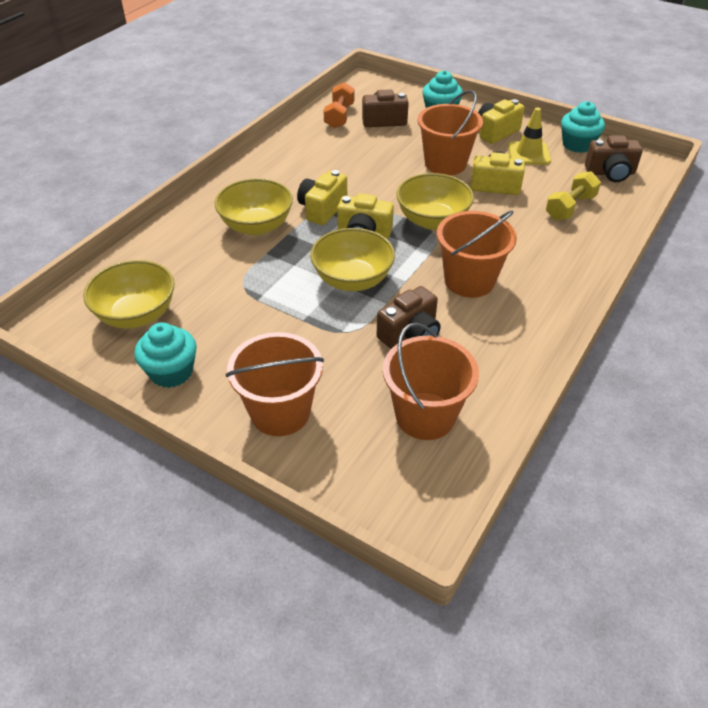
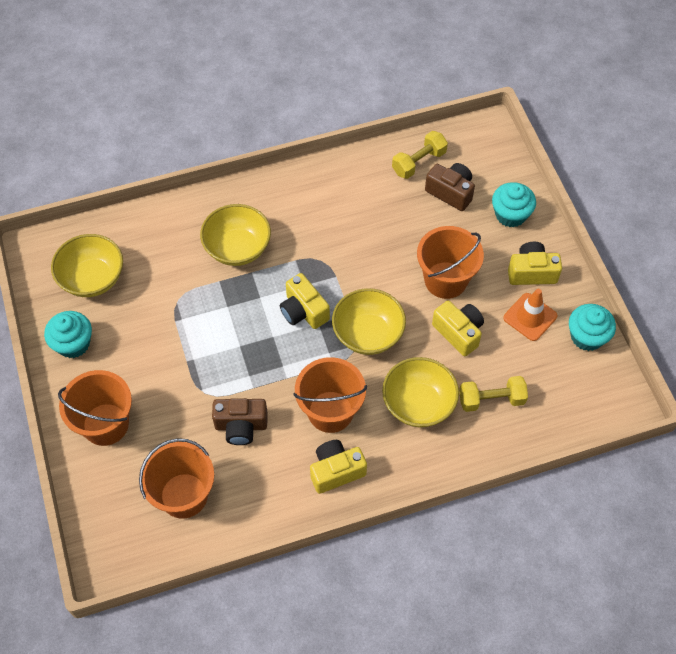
camera: 40 degrees right, 15 degrees up
yellow camera [297,170,347,225] -> yellow camera moved to [310,440,367,494]
yellow bowl [310,228,395,291] -> yellow bowl moved to [382,357,459,427]
orange dumbbell [324,82,355,129] -> yellow dumbbell [392,131,448,179]
yellow traffic cone [508,108,551,165] -> orange traffic cone [503,289,557,341]
brown camera [585,136,643,182] -> none

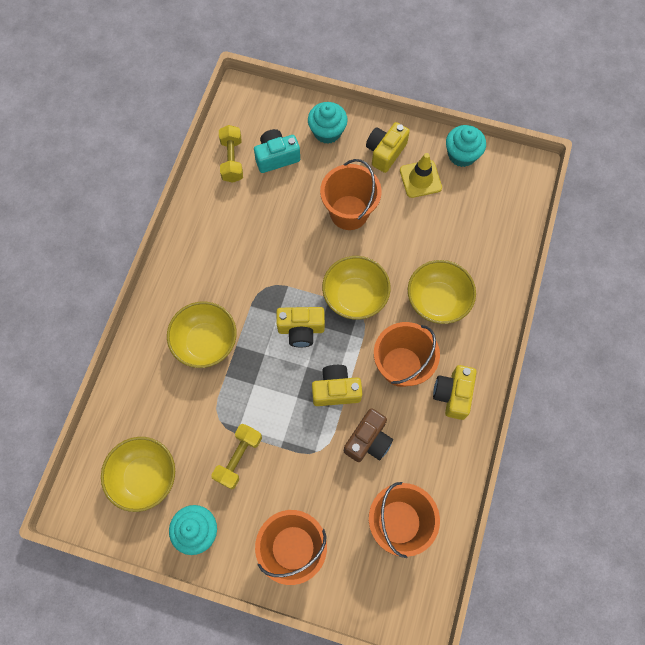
camera: 55 degrees left, 10 degrees up
brown camera [425,163,475,211] -> turquoise camera [254,129,300,173]
yellow camera [432,301,484,356] -> yellow camera moved to [312,365,362,406]
yellow dumbbell [459,376,528,412] -> yellow dumbbell moved to [211,424,262,490]
orange traffic cone [503,289,557,341] -> yellow traffic cone [400,153,442,198]

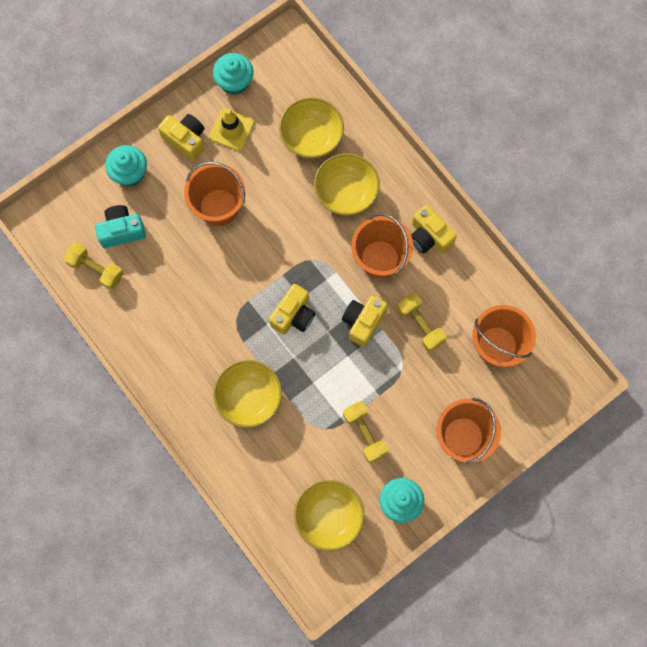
camera: 55 degrees left, 5 degrees up
turquoise camera [254,129,300,173] -> turquoise camera turned 60 degrees clockwise [95,205,146,248]
yellow bowl [322,256,391,320] -> yellow bowl moved to [279,97,344,158]
brown camera [344,408,393,462] -> yellow dumbbell [397,293,447,352]
yellow camera [366,122,410,173] -> yellow camera turned 150 degrees clockwise [158,114,204,161]

